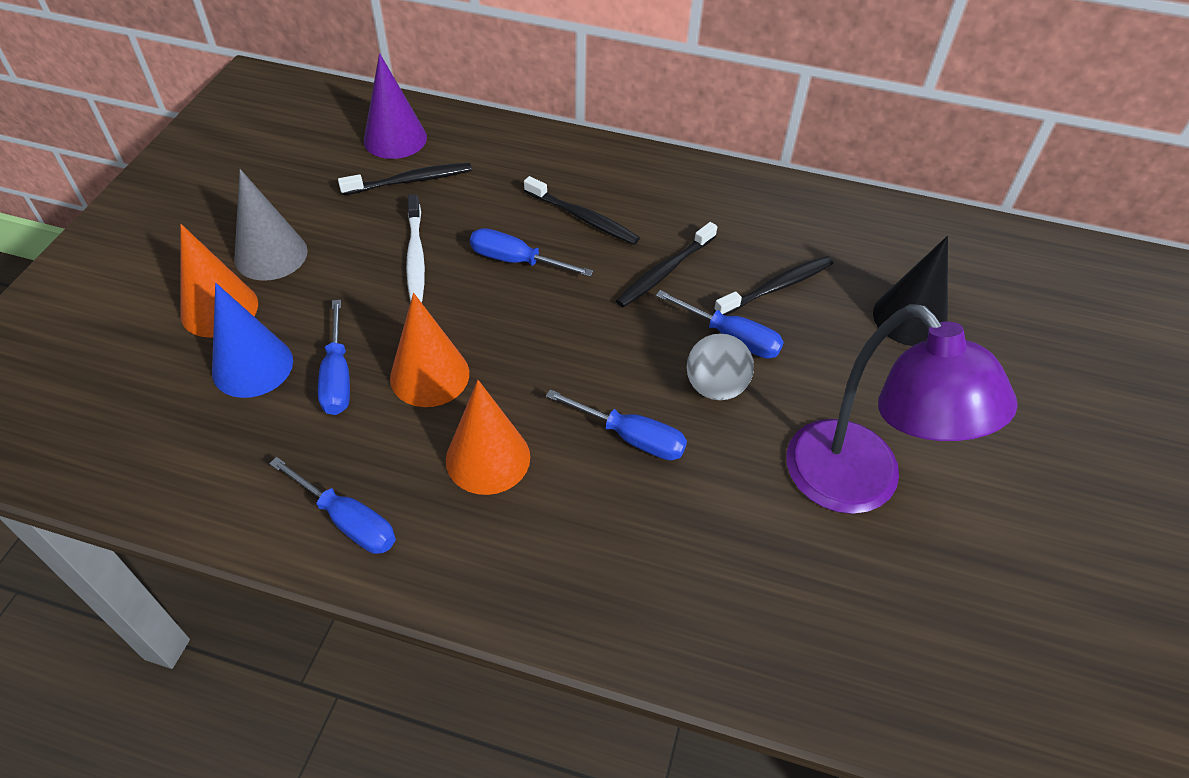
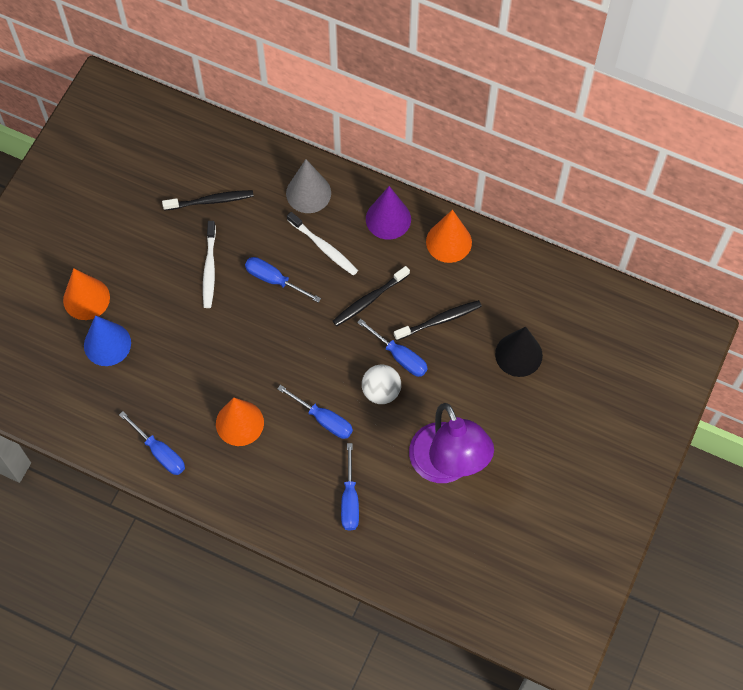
camera: 10 degrees right, 15 degrees up
grey cone [234,169,308,281] -> grey cone moved to [286,159,331,213]
blue screwdriver [318,300,350,415] -> blue screwdriver moved to [341,443,359,531]
purple cone [364,53,427,159] -> purple cone moved to [366,186,411,239]
orange cone [390,293,469,407] -> orange cone moved to [426,210,472,263]
black toothbrush [524,176,640,245] -> white toothbrush [287,212,358,276]

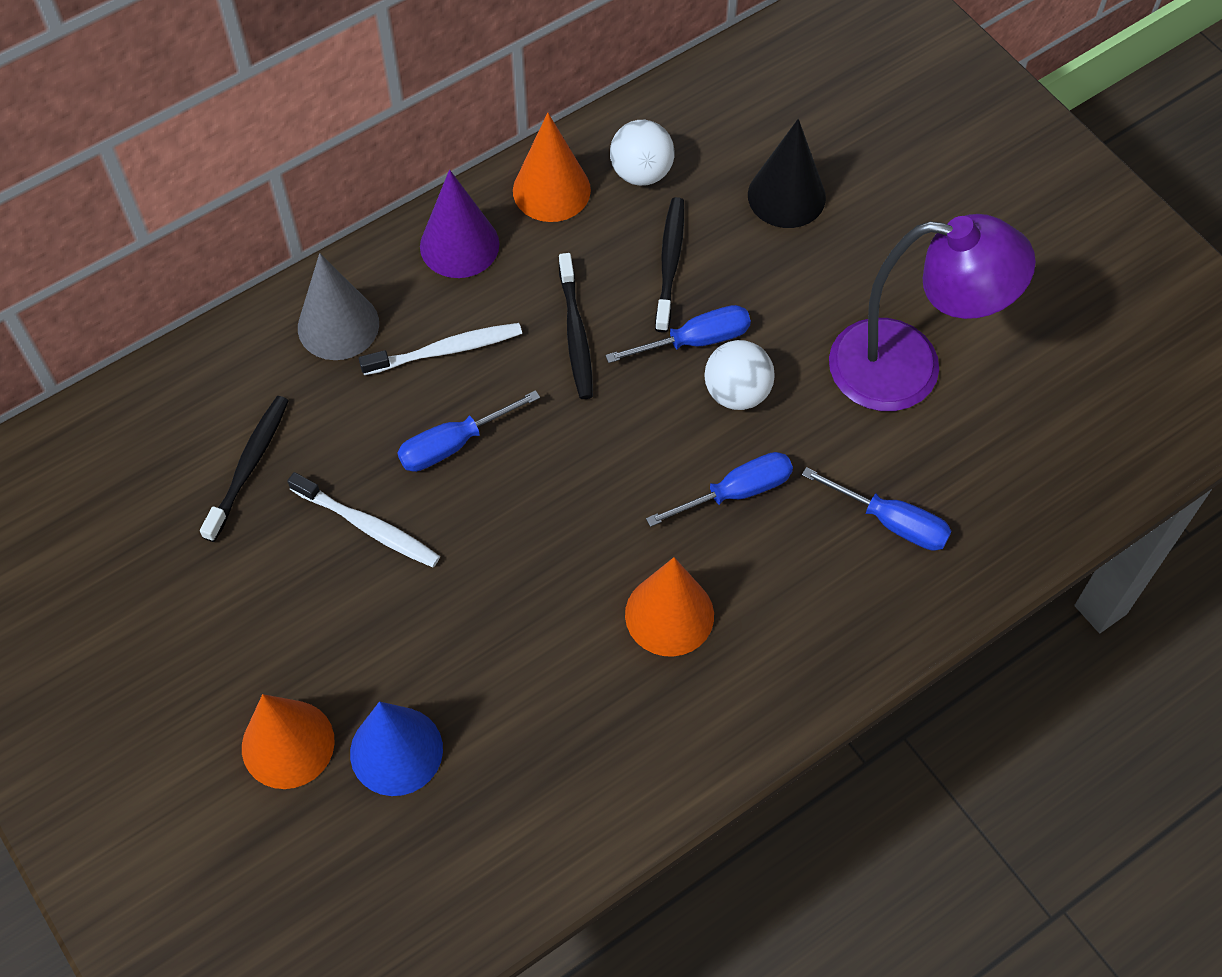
camera: 60 degrees left, 5 degrees down
blue screwdriver [119,411,185,475] -> none
none -> white ball [610,120,675,186]

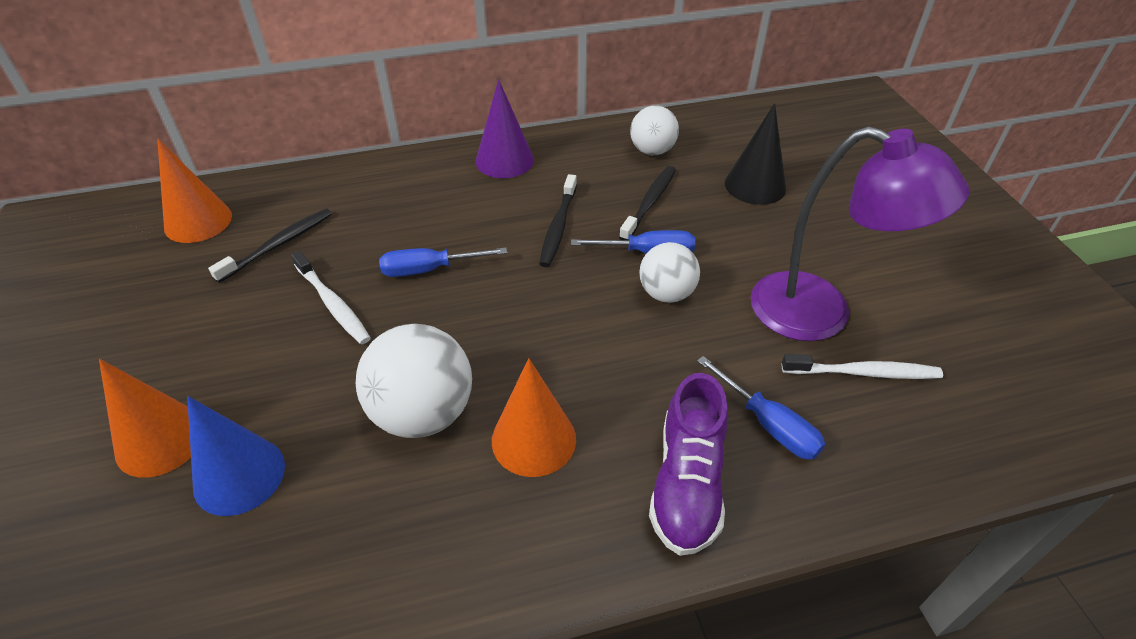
camera: 20 degrees right, 15 degrees down
grey cone [298,253,379,360] -> none
white toothbrush [359,323,522,375] -> white toothbrush moved to [782,354,943,379]
orange cone [513,113,591,222] -> orange cone moved to [157,138,232,243]
blue screwdriver [646,452,793,527] -> none
none -> white ball [356,324,472,438]
none -> purple shoe [649,373,728,556]

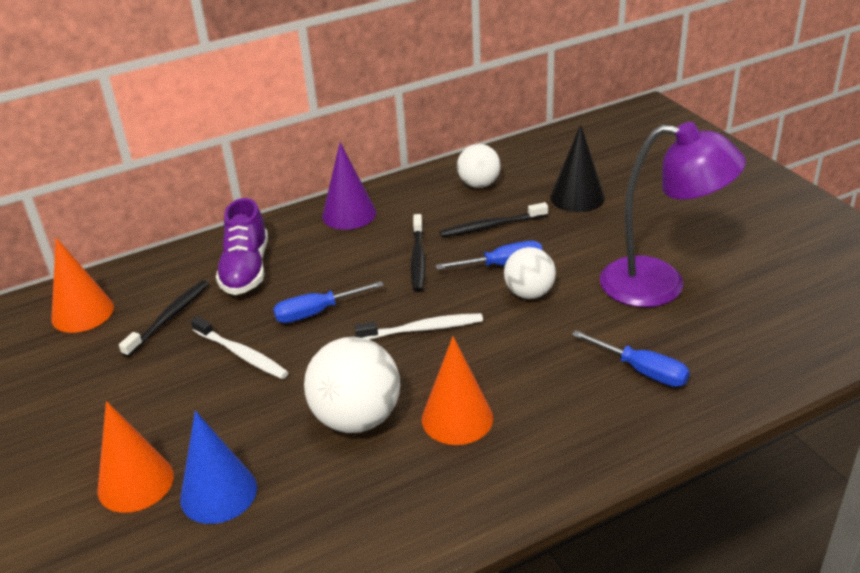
camera: 10 degrees left, 10 degrees down
black toothbrush [619,166,676,240] -> black toothbrush turned 120 degrees counterclockwise [440,202,548,237]
purple shoe [649,373,728,556] -> purple shoe moved to [216,198,268,295]
white toothbrush [782,354,943,379] -> white toothbrush moved to [354,313,483,340]

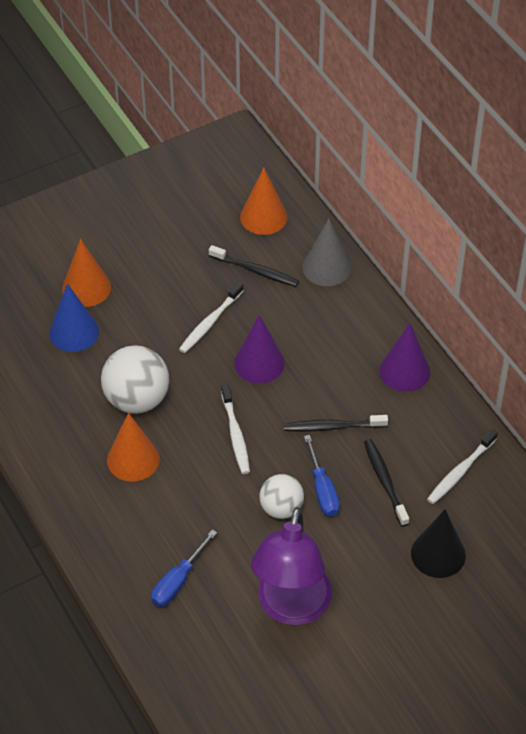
camera: 85 degrees right, 15 degrees up
purple shoe [216,198,268,295] -> none
blue screwdriver [273,281,384,323] -> purple cone [234,315,285,383]
white ball [457,144,501,188] -> white toothbrush [427,429,498,504]
none -> grey cone [302,219,351,286]

